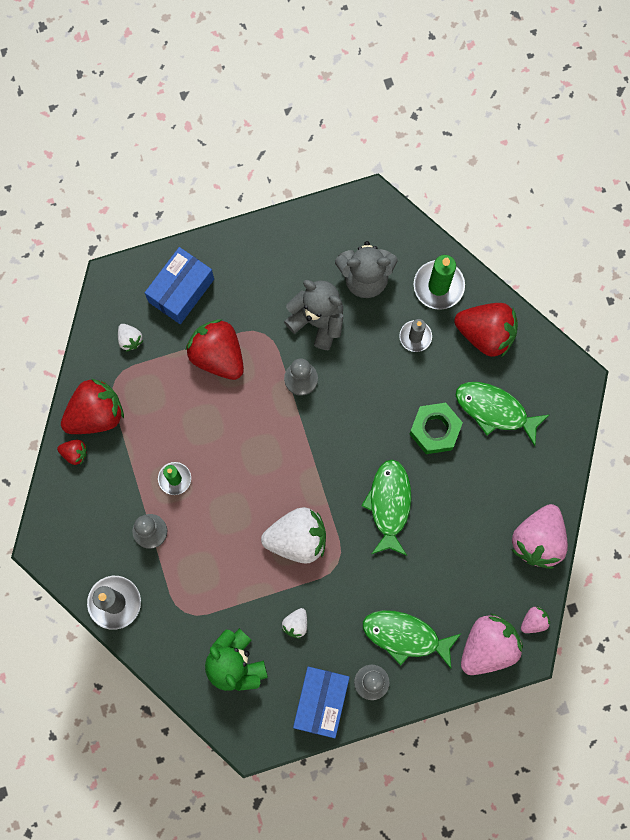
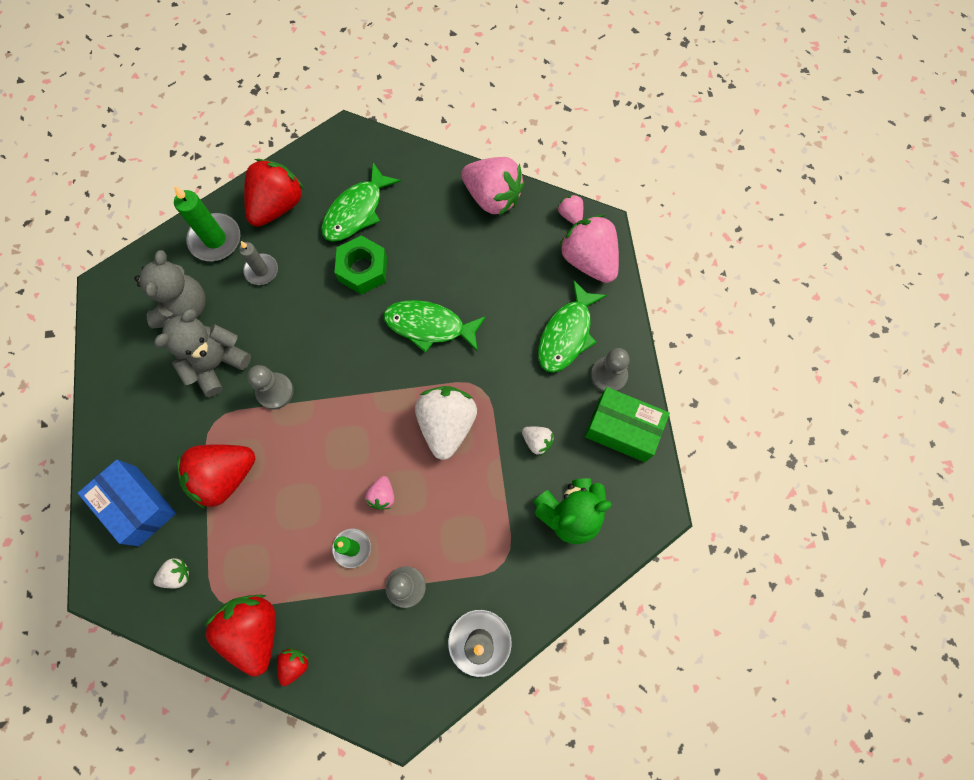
camera: 80 degrees left, 5 degrees down
blue box [293,666,350,738] -> green box [585,387,670,462]
none -> pink strawberry [365,476,394,510]

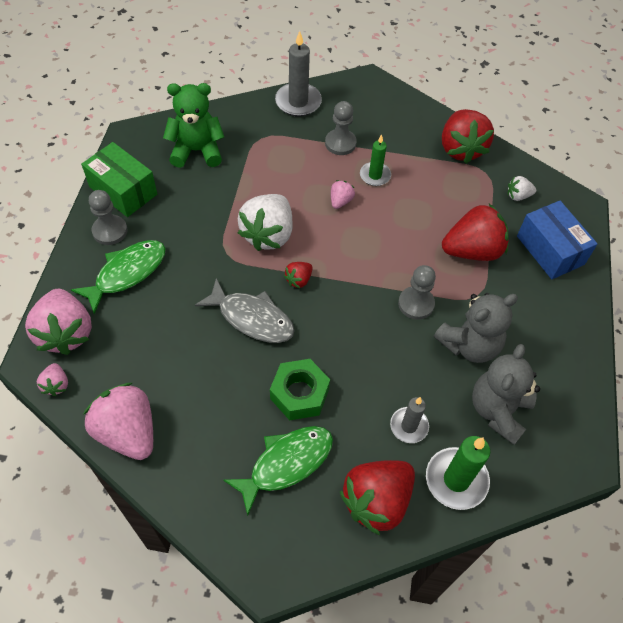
camera: 165 degrees left, 15 degrees down
red strawberry [277,648,309,686] -> red strawberry moved to [284,262,312,288]
green fish [383,300,486,353] -> grey fish [195,278,295,343]
white strawberry [522,427,554,456] -> none

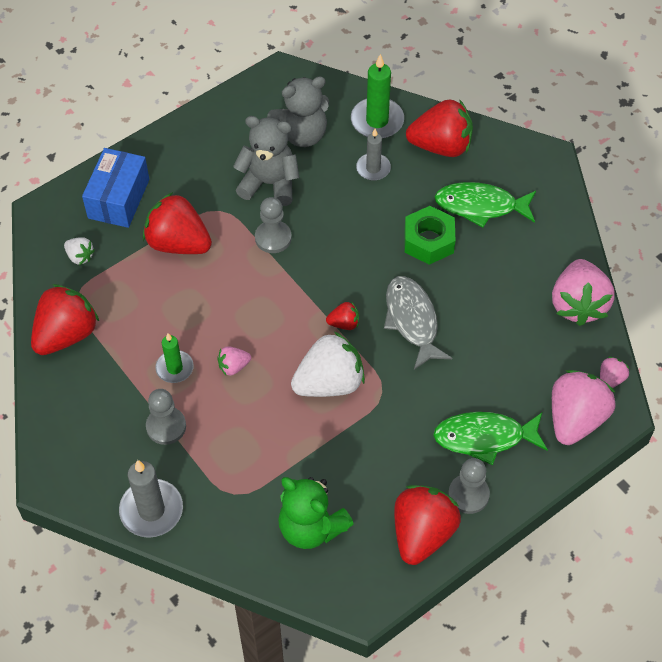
camera: 135 degrees left, 0 degrees up
green box [81,142,157,217] -> red strawberry [394,485,461,565]

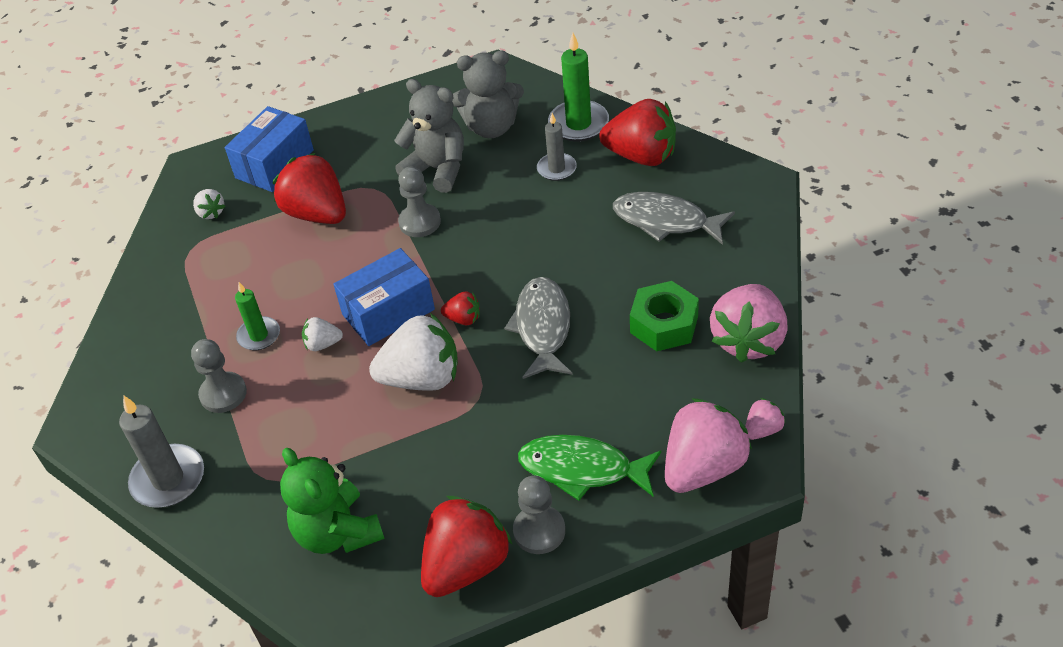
camera: 20 degrees right, 10 degrees down
red strawberry [31,284,99,355] -> none
pink strawberry [218,346,251,376] -> white strawberry [302,317,343,351]
green nut [404,206,455,265] -> green nut moved to [630,281,699,351]
green fish [435,182,536,228] -> grey fish [613,192,735,245]
none -> blue box [333,248,435,346]

